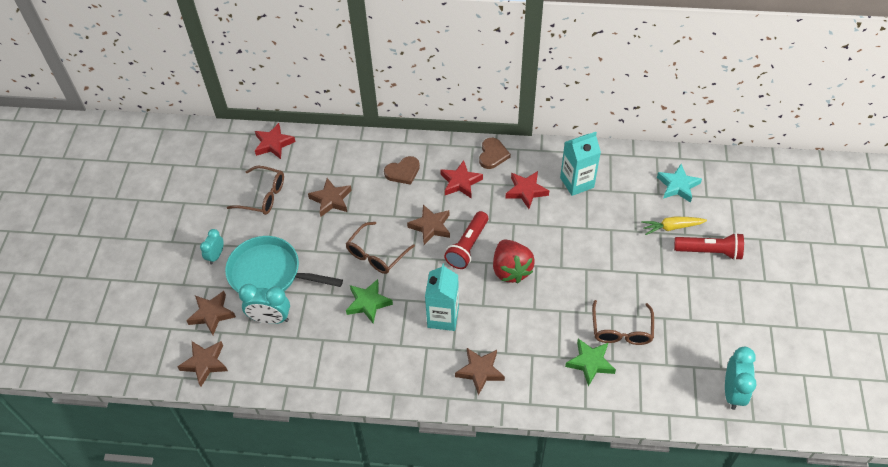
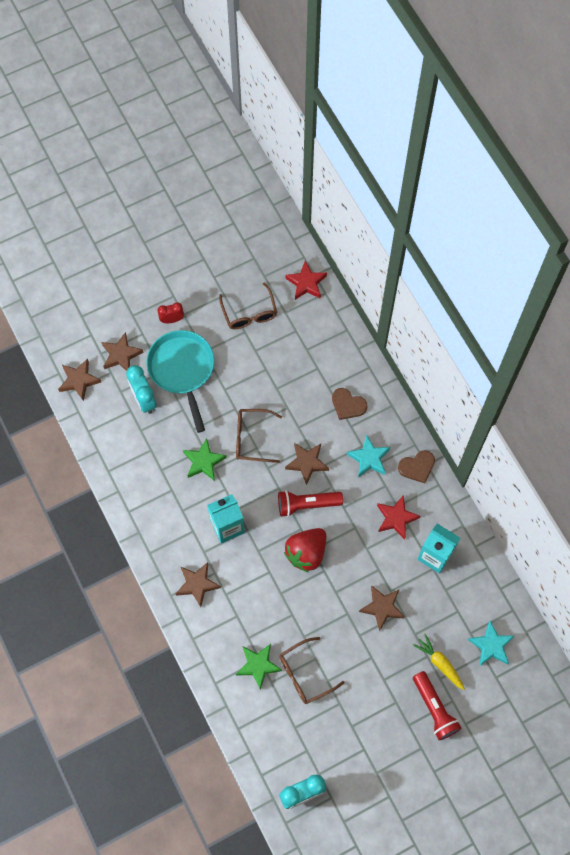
camera: 55 degrees right, 15 degrees up
turquoise clock [200,229,224,264] -> red clock [158,302,184,323]
brown star [308,178,352,217] -> brown star moved to [359,586,405,631]
red star [440,160,483,198] -> turquoise star [347,435,390,478]

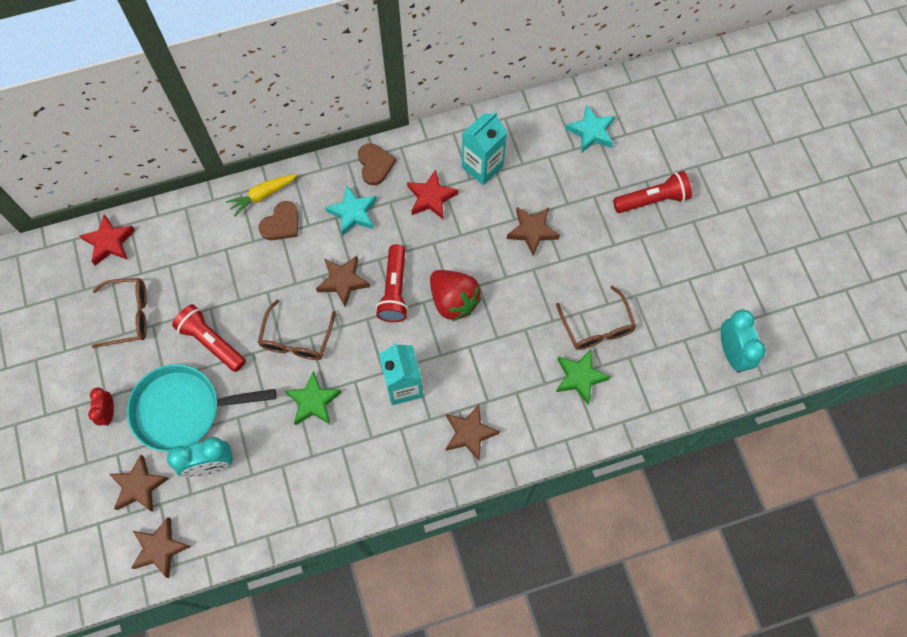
camera: 80 degrees left, 0 degrees up
yellow carrot [413,634,465,690] -> yellow carrot moved to [226,174,297,216]
none -> red flashlight [172,304,246,372]

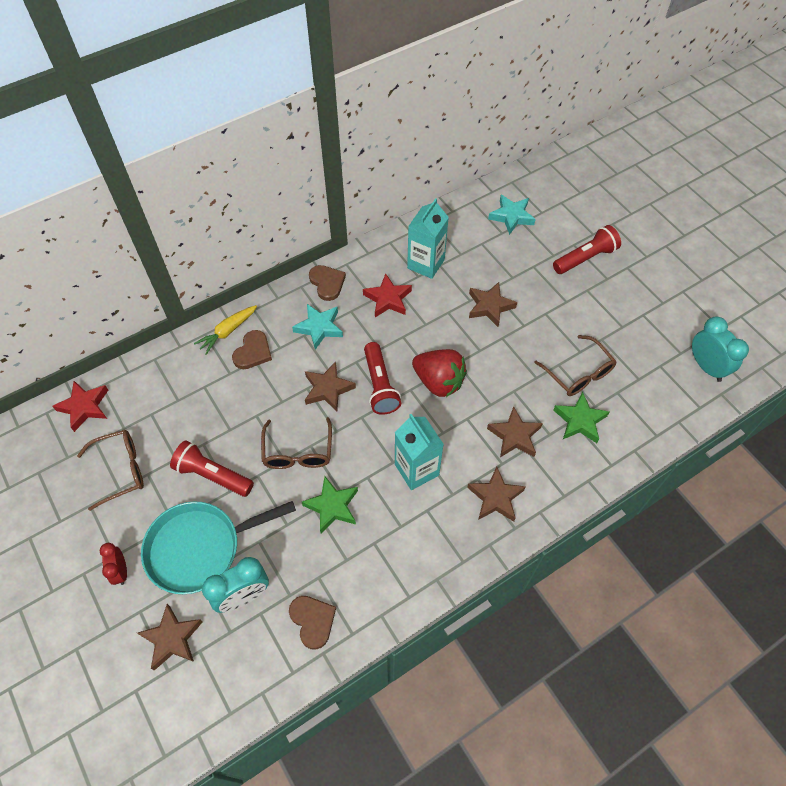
camera: 15 degrees left, 10 degrees down
brown star [131,517,191,578] -> brown star moved to [487,406,543,457]
none -> brown heart [289,596,336,650]

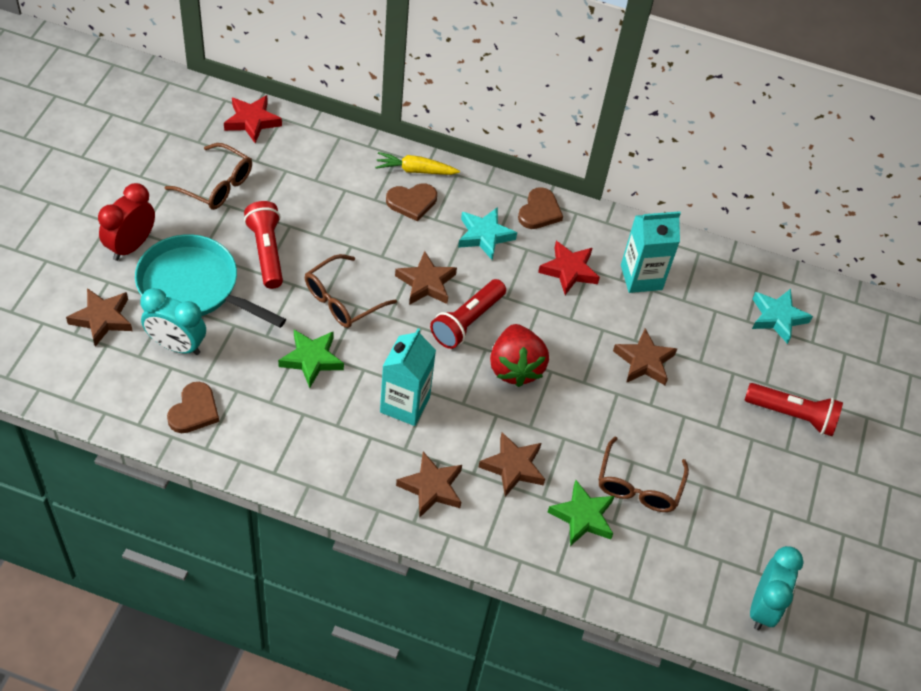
camera: 45 degrees right, 5 degrees down
red clock [99,543,127,585] -> red clock [98,183,155,261], size x1.62

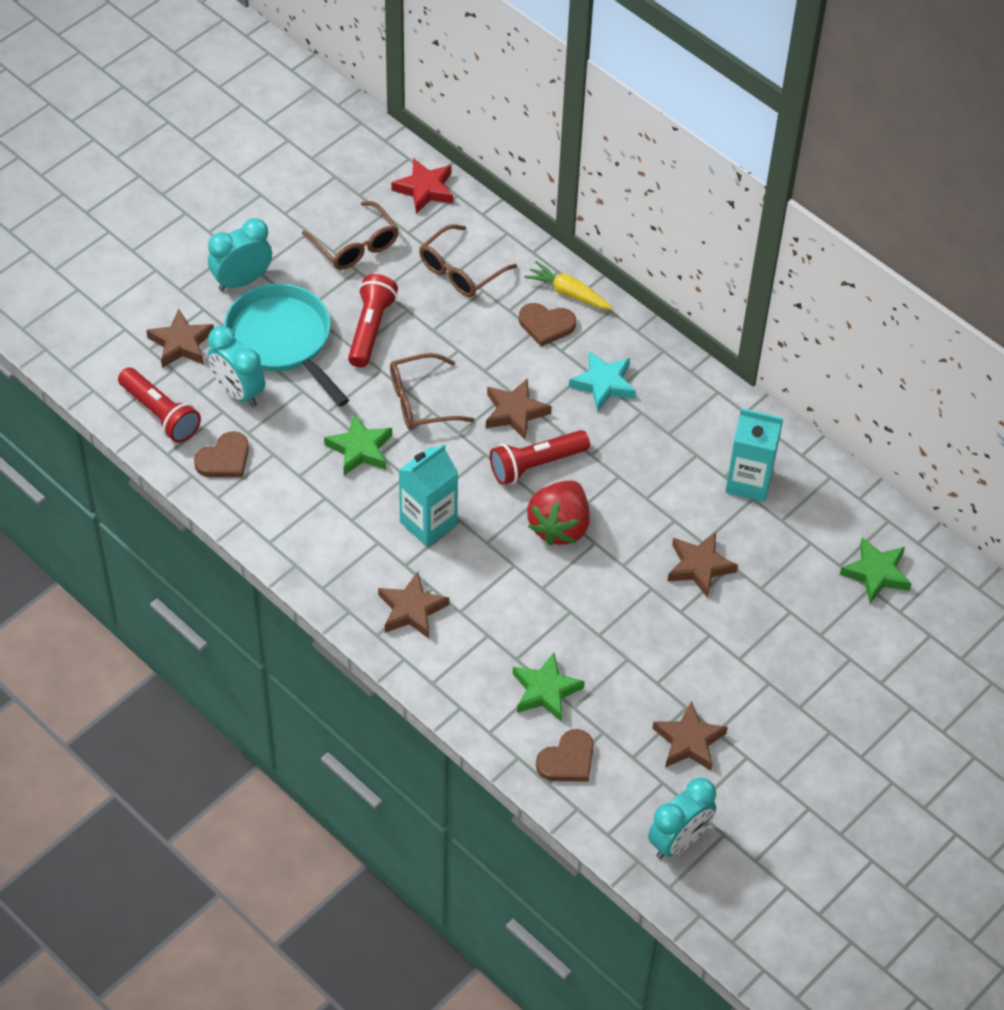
camera: 30 degrees right, 0 degrees up
red clock [98,183,155,261] -> turquoise clock [208,218,272,291]
brown star [479,432,545,497] -> brown star moved to [653,701,728,771]
brown heart [518,187,563,229] -> brown heart moved to [536,729,594,782]
red star [538,241,600,295] -> none
brown glasses [598,436,689,512] -> brown glasses moved to [419,224,517,297]
red flashlight [745,383,843,436] -> red flashlight moved to [118,367,201,443]
turquoise star [752,289,813,344] -> green star [840,537,912,603]

